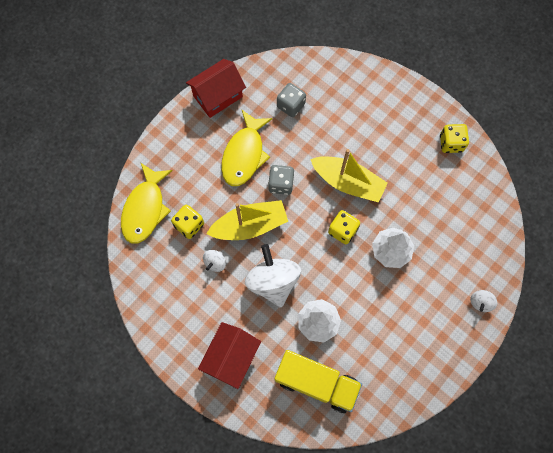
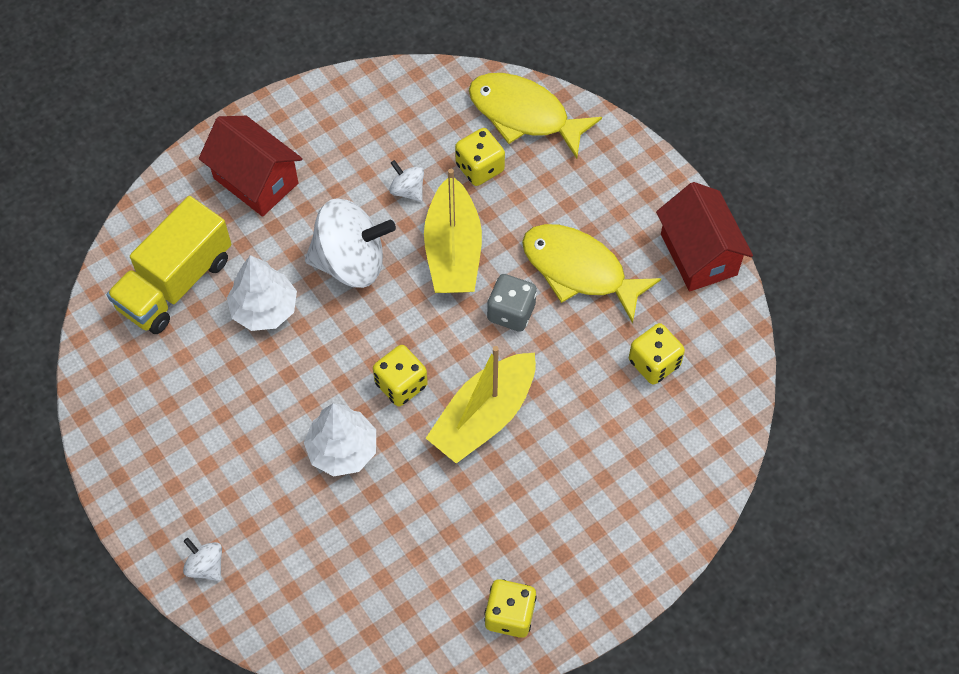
camera: 105 degrees right, 10 degrees down
grey dice [277,83,306,117] -> yellow dice [629,323,685,385]

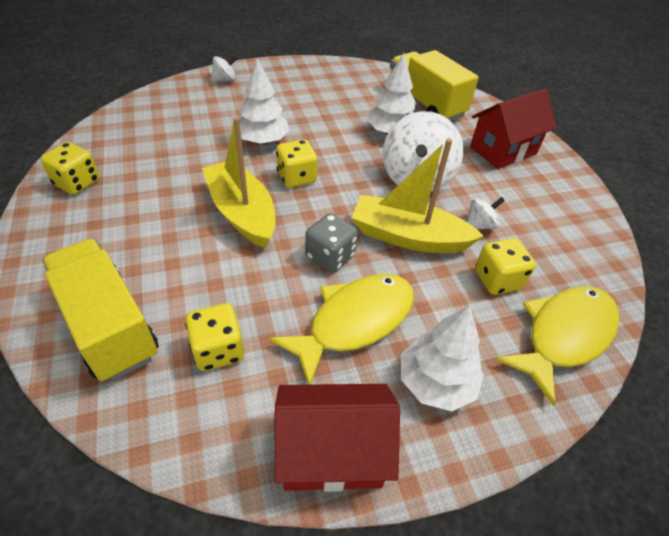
camera: 105 degrees right, 15 degrees down
none -> yellow truck [42,239,159,381]
none -> white tree [401,305,484,411]

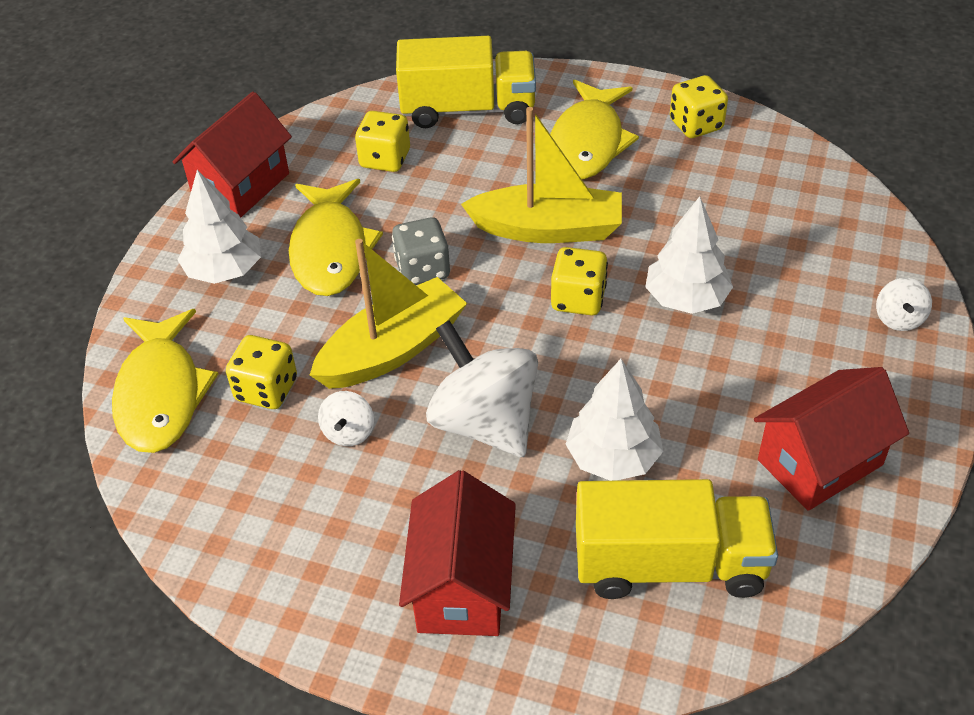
camera: 130 degrees right, 0 degrees up
none -> yellow fish [550,80,639,179]
none -> red house [754,367,909,511]

